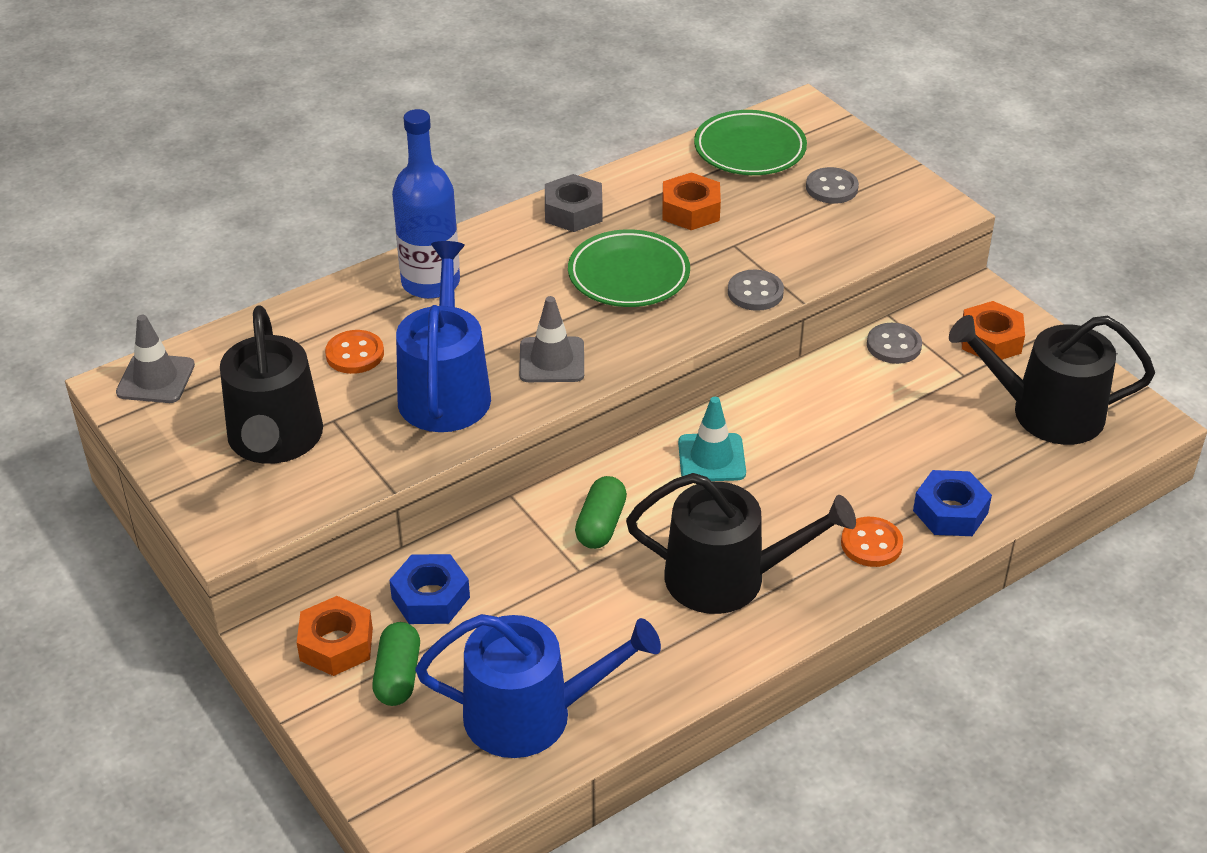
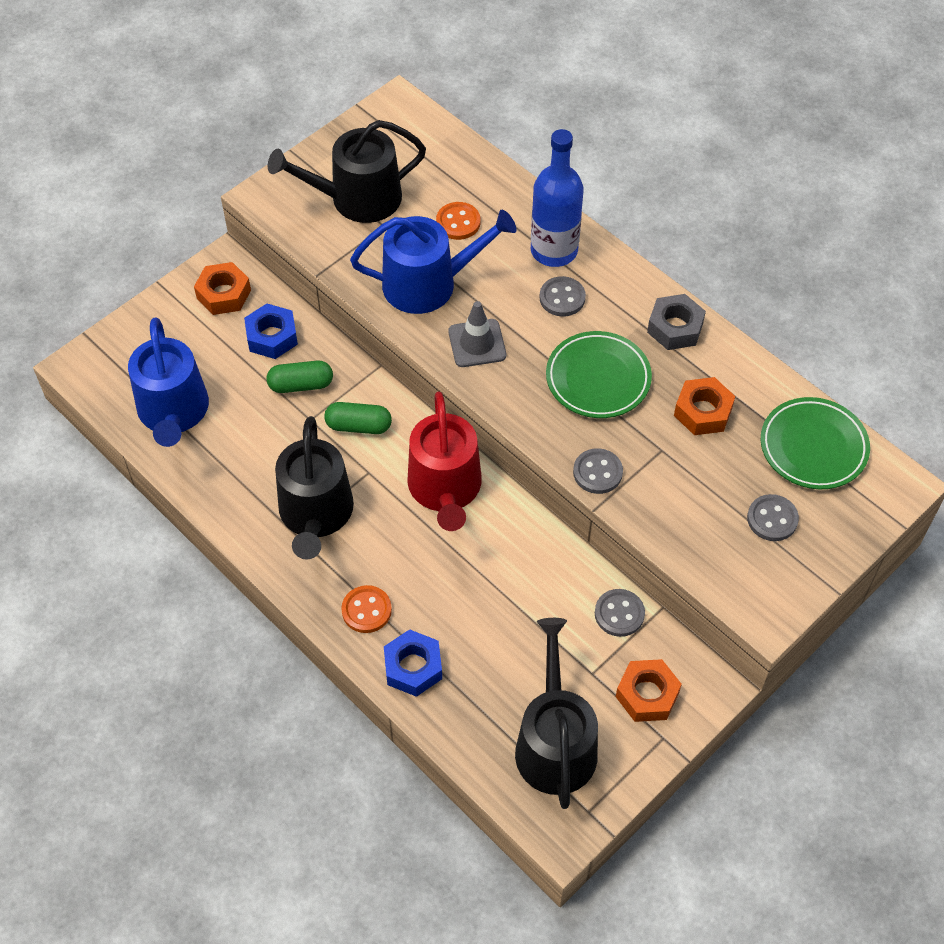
camera: 80 degrees right, 15 degrees up
grey traffic cone [116,315,195,403] -> none
green capsule [372,622,420,706] -> green capsule moved to [266,361,333,393]
turquoise traffic cone [678,397,746,481] -> red watering can [407,391,482,531]
none -> grey button [540,276,586,316]

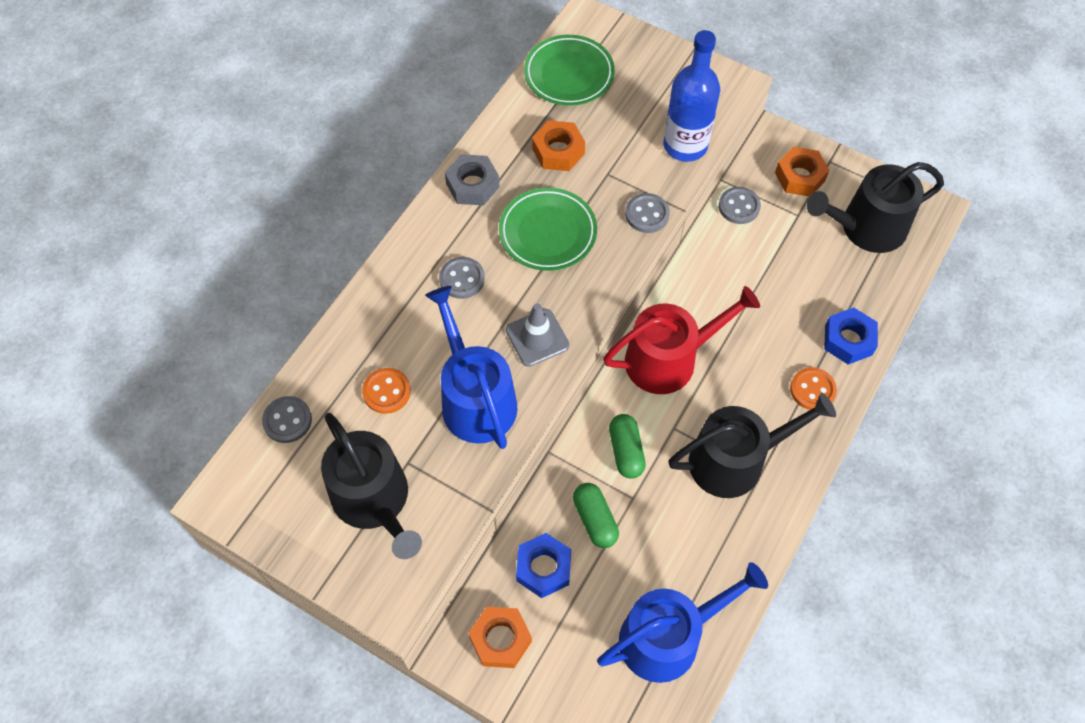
camera: 105 degrees left, 5 degrees up
blue bottle [531,129,584,267] -> blue bottle moved to [663,30,720,162]
grey button [747,494,799,541] -> grey button moved to [262,396,312,443]

